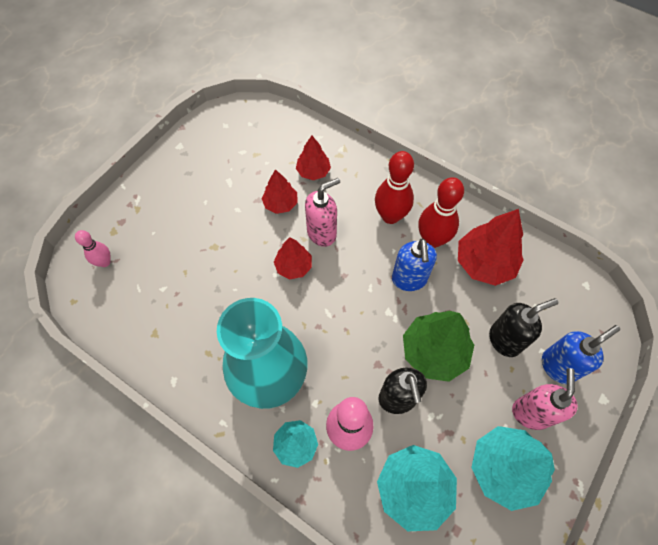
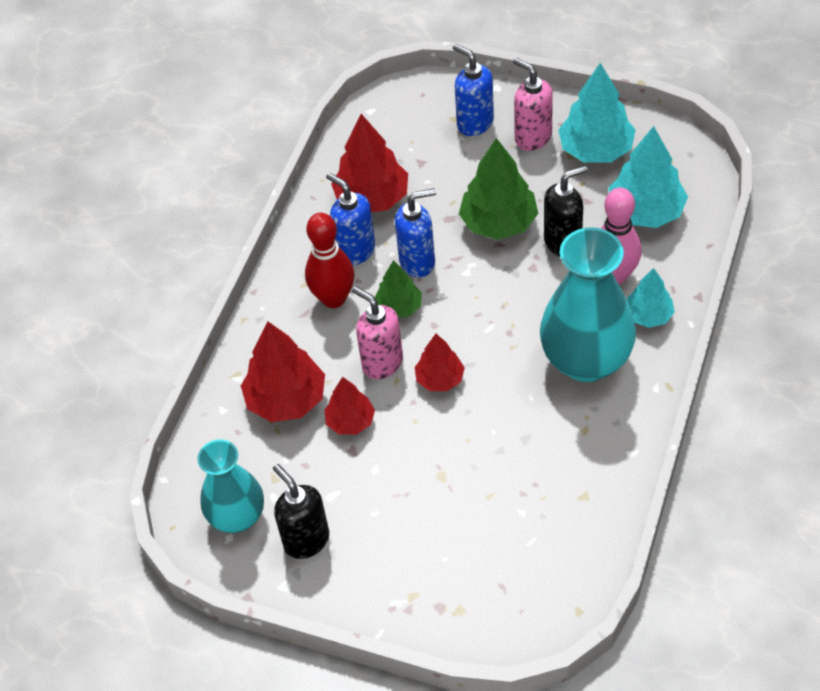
camera: 100 degrees left, 10 degrees down
pink bowling pin [75,230,111,267] -> none
red tree [296,136,331,180] -> red tree [241,321,325,422], size x1.68
red bowling pin [418,177,464,248] -> blue soap dispenser [326,173,375,265]
black soap dispenser [489,298,558,357] -> black soap dispenser moved to [273,464,329,559]
pink soap dispenser [512,368,578,430] -> pink soap dispenser turned 45 degrees clockwise [513,58,553,151]
none -> turquoise vase [197,439,264,533]
none -> green tree [375,260,422,318]

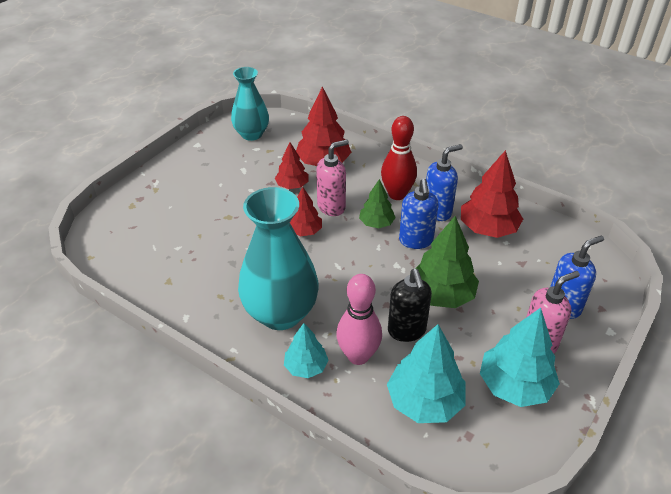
camera: 100 degrees right, 10 degrees down
black soap dispenser [273,464,329,559] -> none

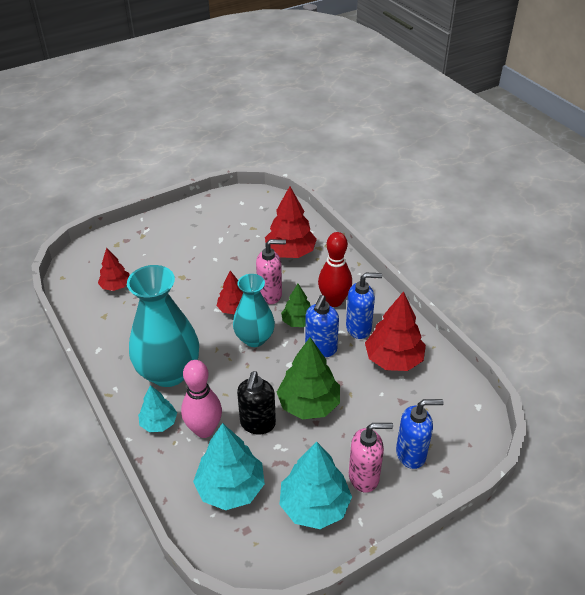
camera: 25 degrees right, 0 degrees up
turquoise vase [231,67,269,141] -> turquoise vase moved to [233,274,275,347]
red tree [275,142,308,189] -> red tree moved to [98,248,130,291]

